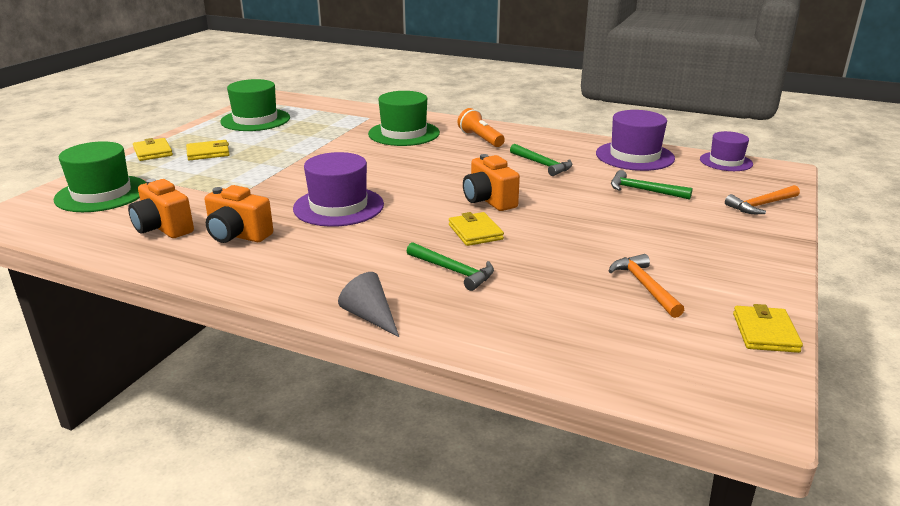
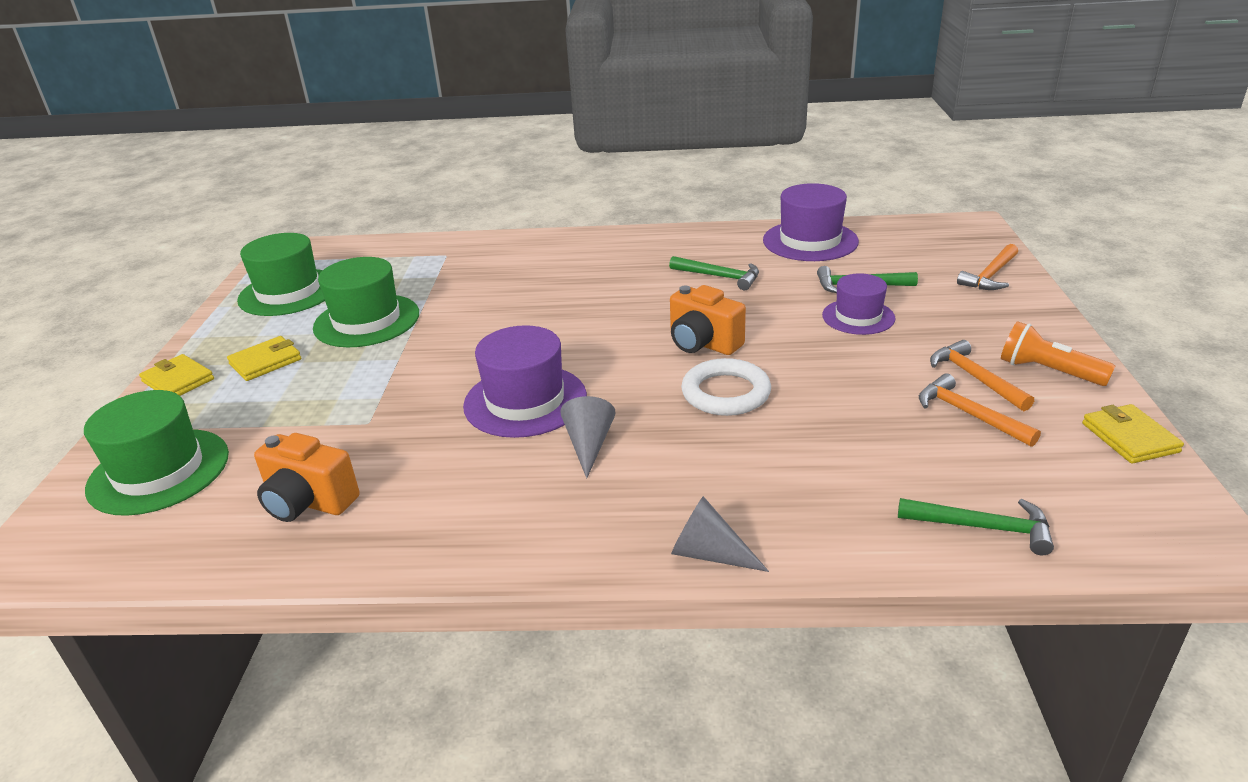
camera: 20 degrees left, 5 degrees up
orange camera [205,185,273,243] -> none
green hat [368,91,440,146] -> green hat moved to [313,257,419,347]
green hammer [407,242,494,291] -> green hammer moved to [898,498,1054,555]
yellow wallet [449,212,504,246] -> white ring [681,358,771,416]
orange flashlight [458,108,505,147] -> orange flashlight moved to [1001,321,1115,386]
purple hat [700,131,753,171] -> purple hat moved to [822,273,896,335]
none -> grey cone [560,396,616,479]
none -> orange hammer [930,340,1034,411]

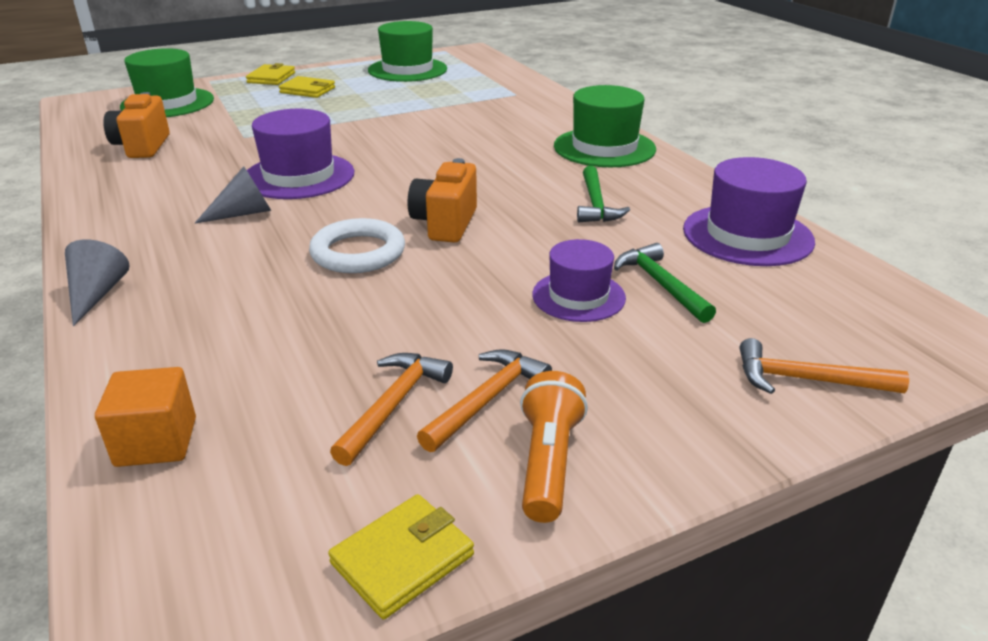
camera: 60 degrees right, 0 degrees up
green hat [313,257,419,347] -> green hat moved to [554,85,656,167]
green hammer [898,498,1054,555] -> orange cube [95,367,196,467]

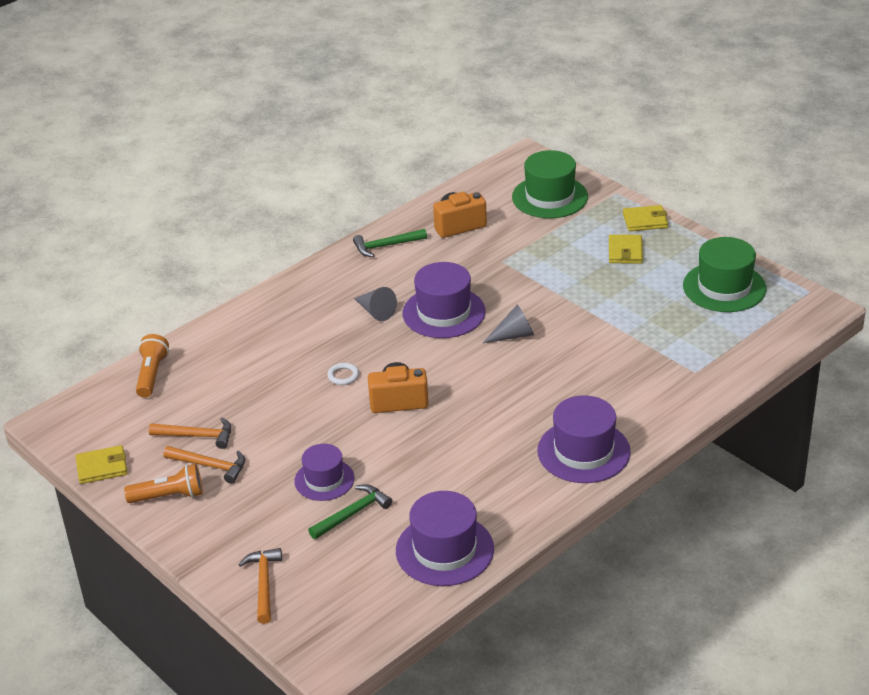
camera: 75 degrees right, 5 degrees up
grey cone [65,239,130,327] -> grey cone moved to [483,304,534,343]
orange cube [95,367,196,467] -> orange flashlight [136,334,169,398]
white ring [309,218,405,273] -> white ring [327,363,359,385], size x0.51
yellow wallet [328,494,474,619] -> yellow wallet turned 45 degrees counterclockwise [76,445,127,484]
green hat [554,85,656,167] -> purple hat [537,395,631,483]
green hammer [577,166,630,222] -> green hammer moved to [353,229,427,257]

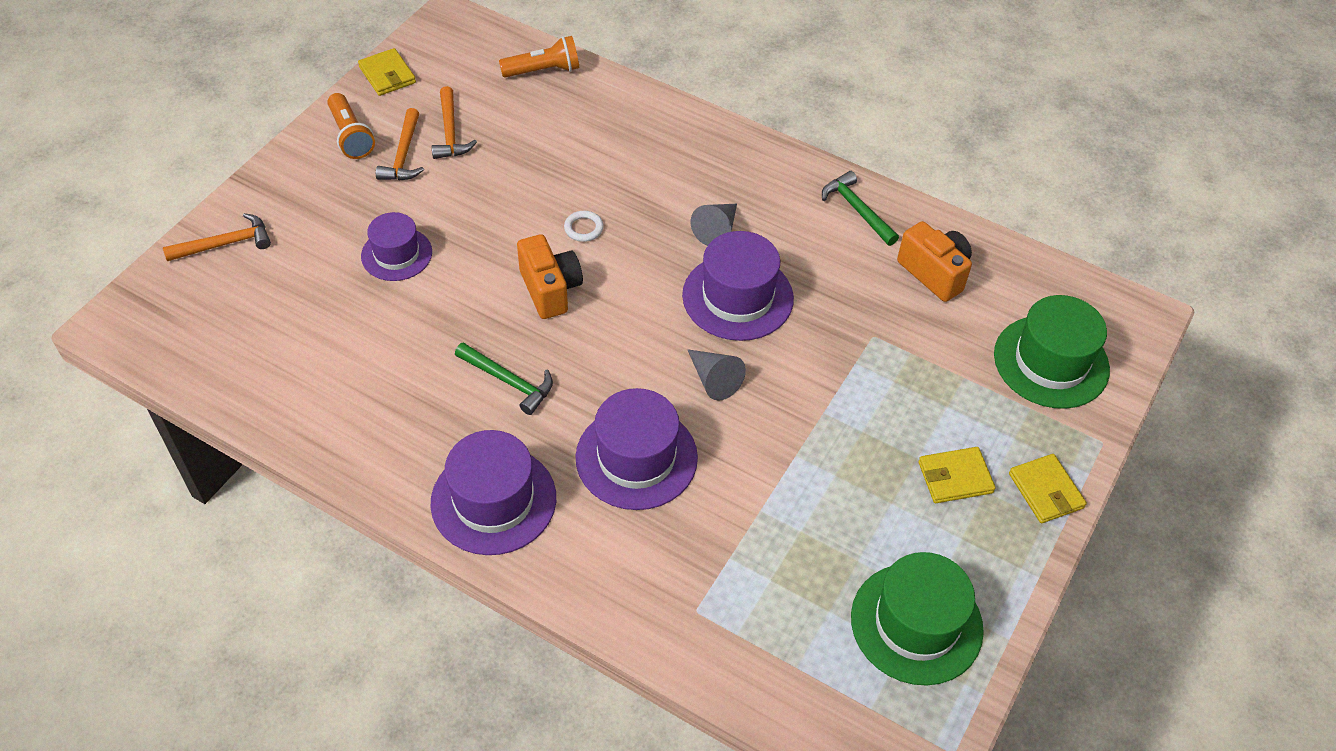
camera: 70 degrees right, 15 degrees up
green hammer [308,484,392,539] -> green hammer moved to [455,342,553,415]
purple hat [396,491,494,586] -> purple hat moved to [576,388,698,510]

